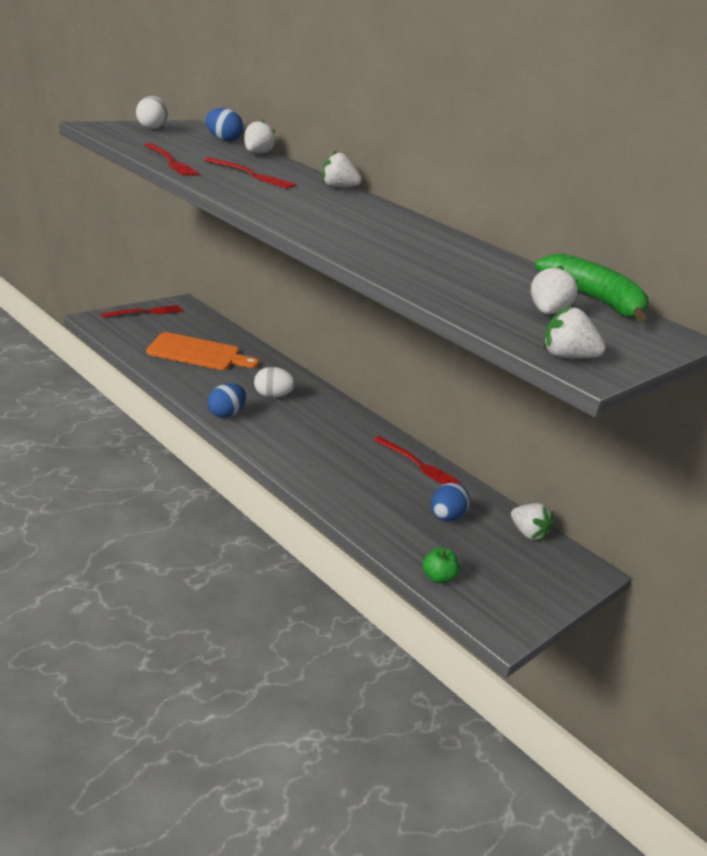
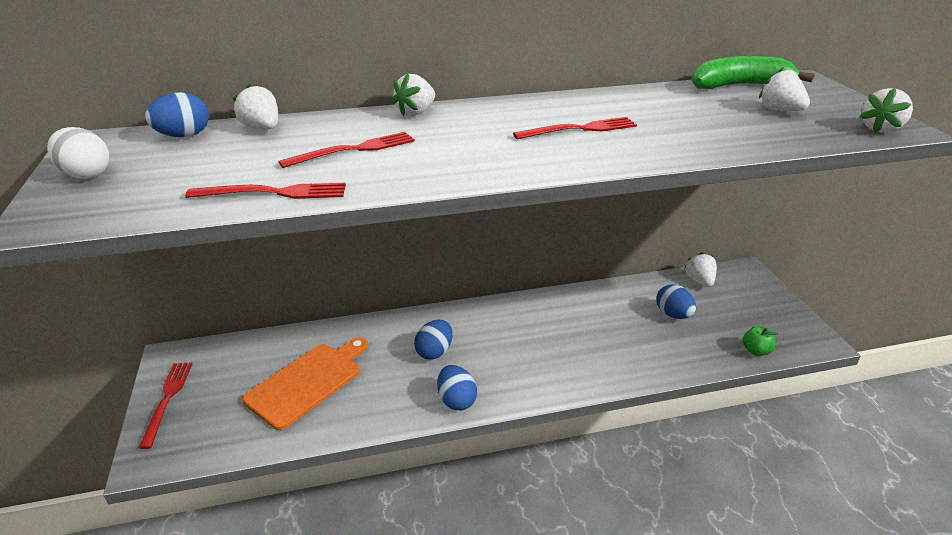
camera: 55 degrees left, 5 degrees up
white egg [254,367,296,398] -> blue egg [414,320,453,360]
red fork [374,436,461,485] -> red fork moved to [513,117,637,140]
white strawberry [511,503,554,542] -> white strawberry turned 90 degrees counterclockwise [684,252,717,287]

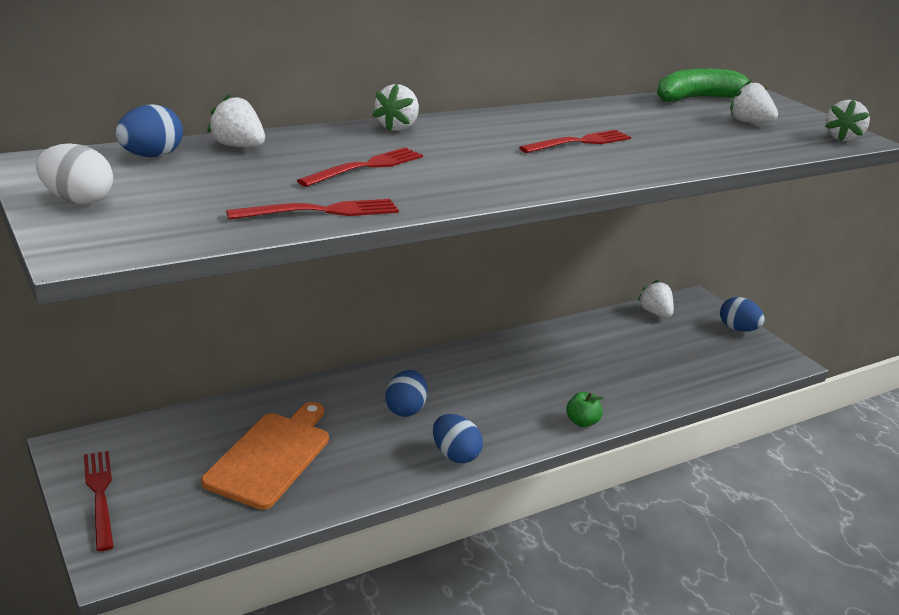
camera: 20 degrees left, 5 degrees down
blue egg [656,284,696,319] -> blue egg moved to [720,297,765,332]
green apple [743,326,778,356] -> green apple moved to [566,392,604,427]

